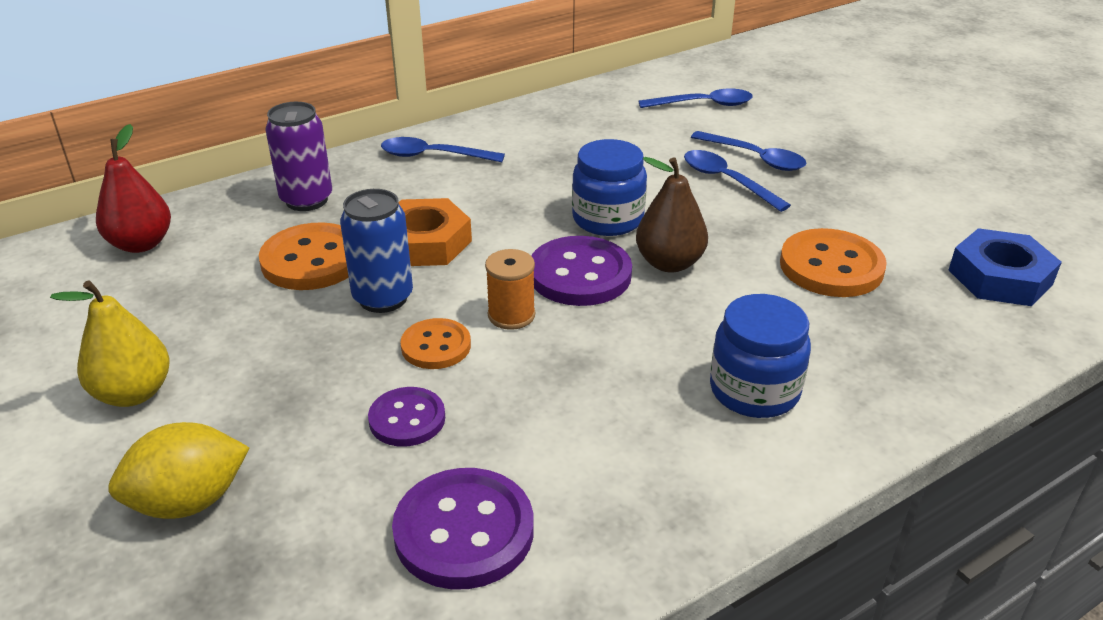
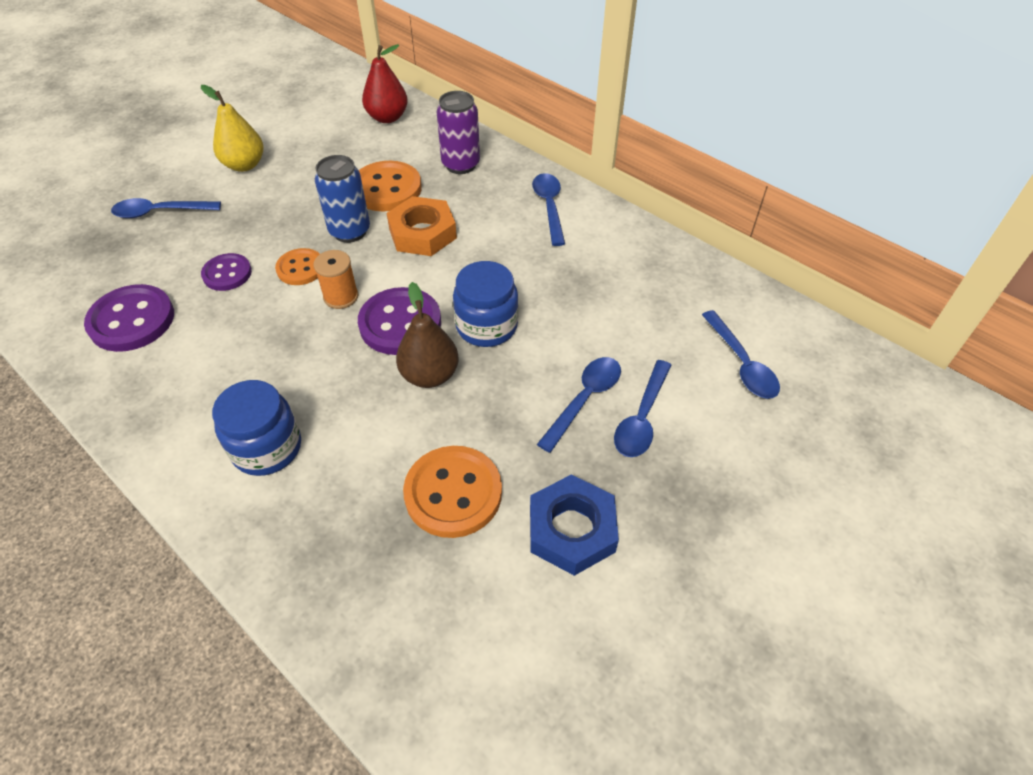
camera: 75 degrees right, 15 degrees up
yellow lemon [108,422,250,519] -> blue spoon [111,198,221,218]
blue nut [949,228,1062,306] -> blue nut moved to [530,474,619,576]

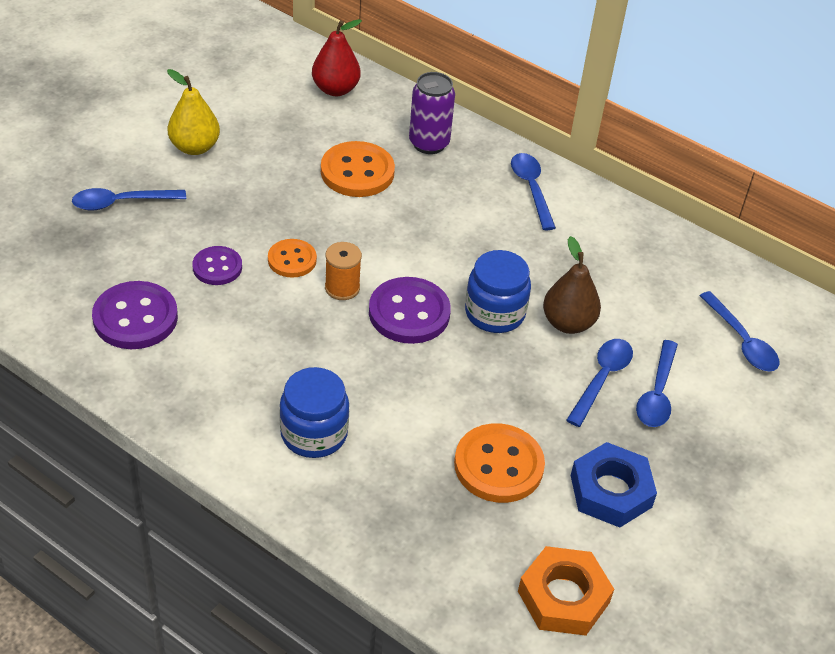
camera: 10 degrees left, 5 degrees down
blue can [315,155,370,243] -> none
orange nut [387,196,457,256] -> orange nut moved to [518,546,614,636]
brown pear [396,282,459,388] -> brown pear moved to [543,236,601,334]

